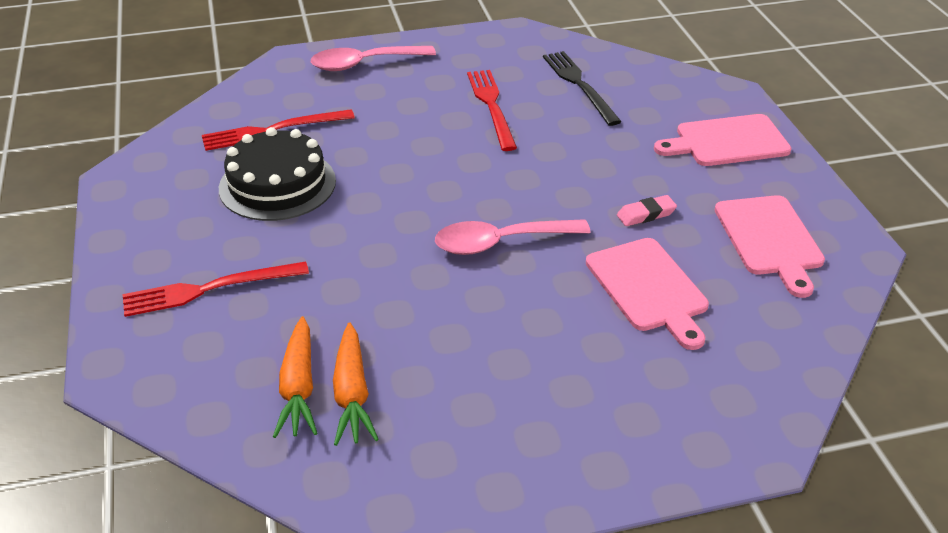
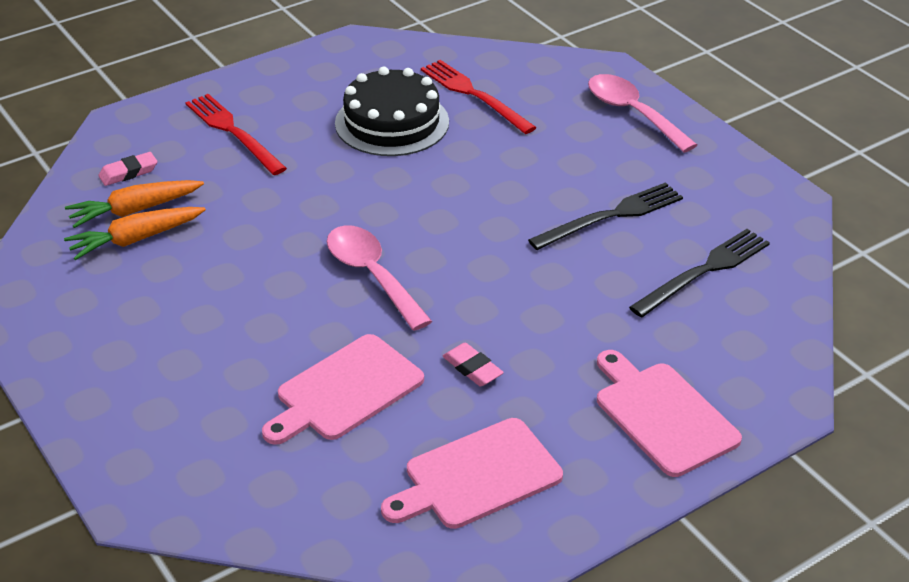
camera: 70 degrees right, 0 degrees up
red fork [467,70,517,151] -> black fork [528,182,683,250]
none -> pink eraser [99,152,157,186]

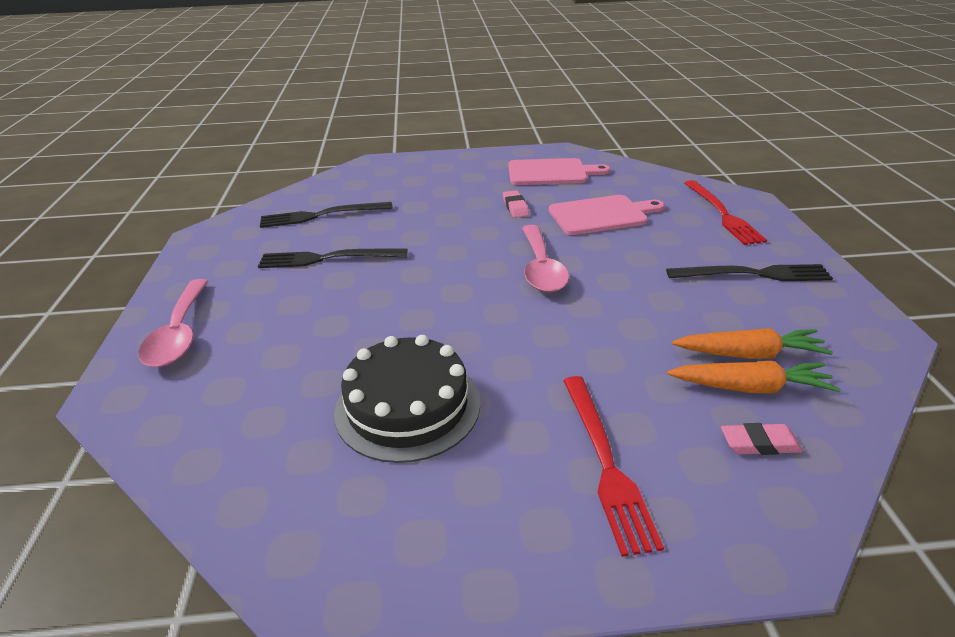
camera: 150 degrees left, 5 degrees down
red fork [421,60,537,134] -> red fork moved to [685,180,767,245]
pink cutting board [597,350,742,477] -> none
none -> black fork [666,264,833,281]

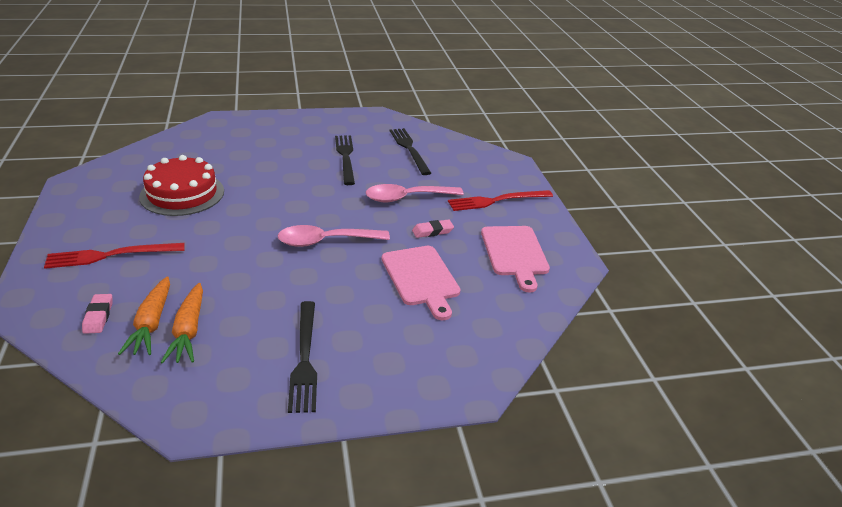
camera: 80 degrees right, 0 degrees up
pink spoon [138,279,208,367] -> pink spoon moved to [366,184,464,202]
black cake [334,335,480,463] -> red cake [139,155,224,216]
red fork [685,180,767,245] -> red fork moved to [448,190,553,211]

